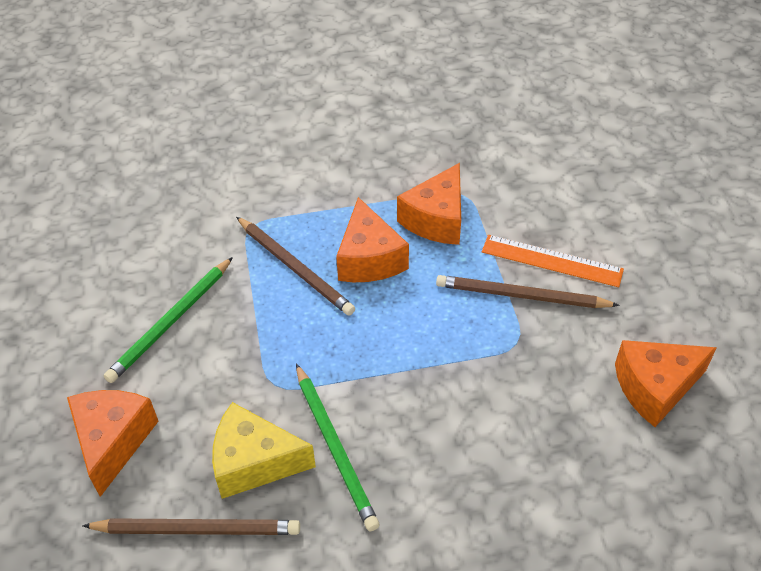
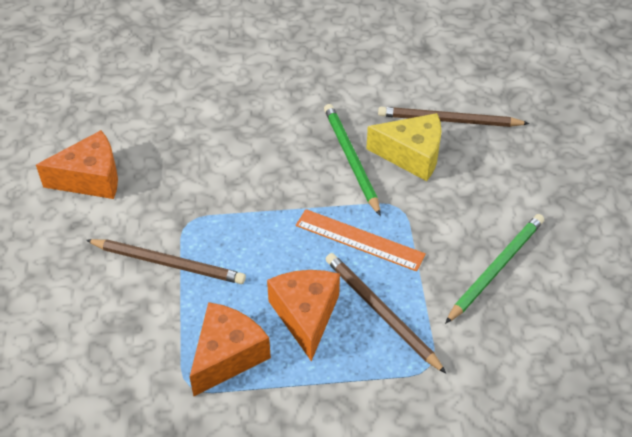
camera: 175 degrees left, 0 degrees up
orange cheese [67,390,158,497] -> none
orange ruler [482,235,624,287] -> orange ruler moved to [296,209,426,271]

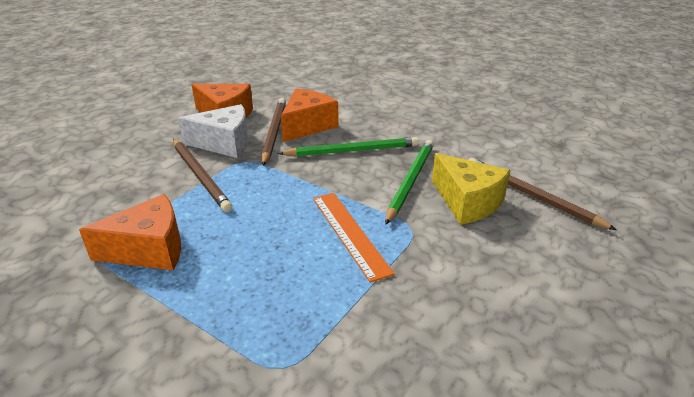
camera: 40 degrees right, 15 degrees down
orange cheese [267,270,340,361] -> orange cheese moved to [281,89,339,142]
brown pencil [326,253,446,373] -> brown pencil moved to [261,98,286,166]
green pencil [445,214,544,324] -> green pencil moved to [278,137,419,157]
none -> white cheese [178,104,249,158]

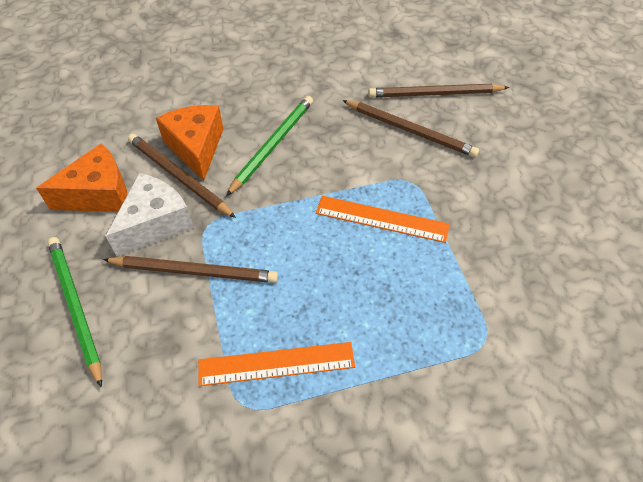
camera: 50 degrees left, 20 degrees up
orange cheese [79,194,181,270] -> orange ruler [198,342,355,386]
green pencil [385,140,434,225] -> green pencil moved to [48,237,102,388]
yellow cheese [432,153,511,225] -> brown pencil [342,100,479,157]

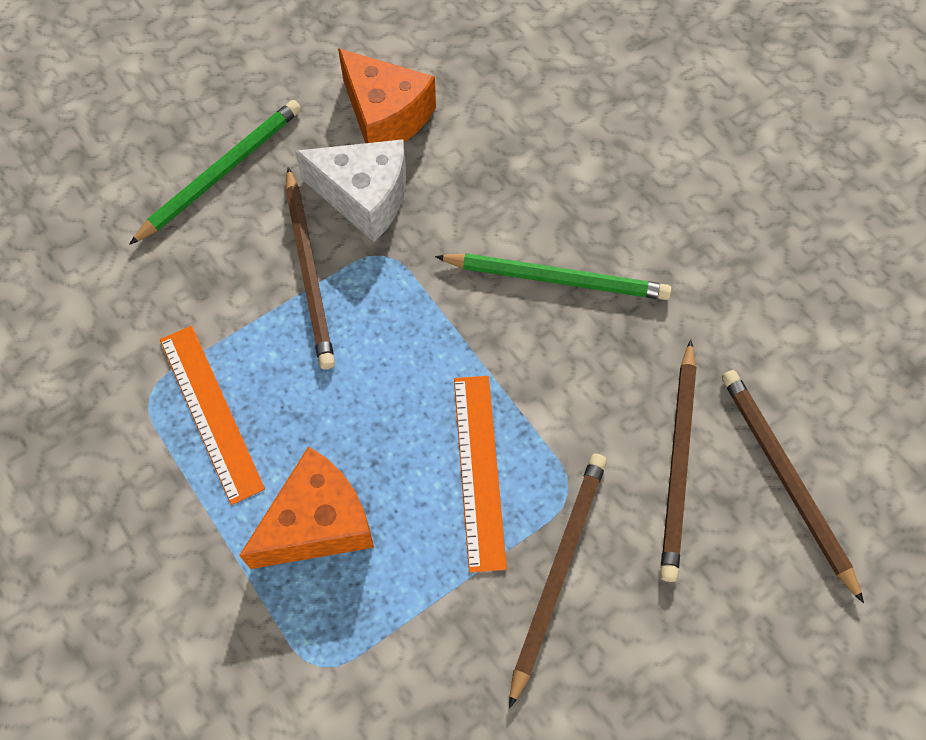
camera: 70 degrees right, 10 degrees up
brown pencil [128,134,236,218] -> brown pencil moved to [509,454,607,708]
orange cheese [156,105,223,181] -> orange cheese moved to [239,446,374,569]

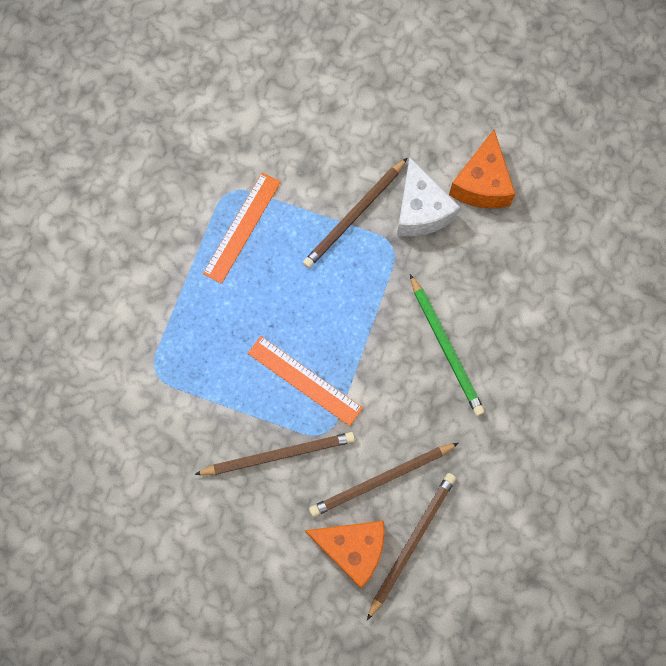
camera: 55 degrees right, 10 degrees up
green pencil [129,100,301,245] -> none
orange cheese [239,446,374,569] -> orange cheese moved to [305,521,385,588]
orange ruler [454,376,507,573] -> orange ruler turned 75 degrees clockwise [248,336,363,426]

